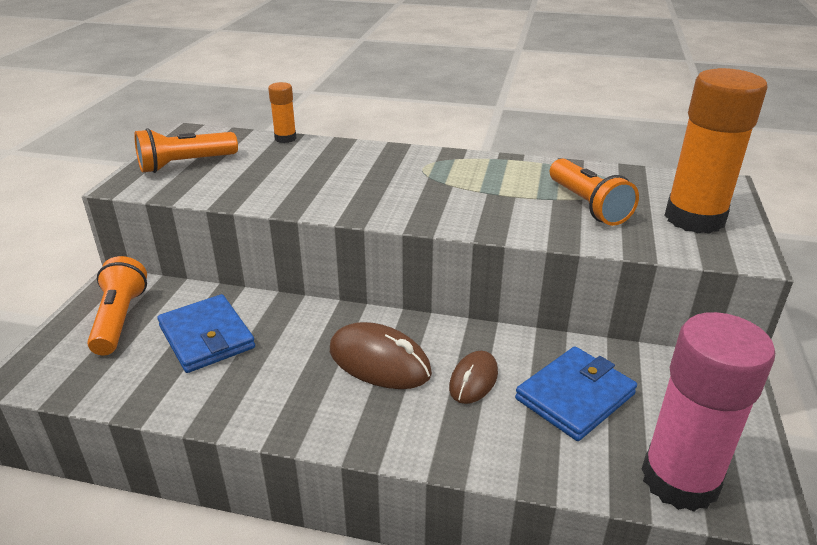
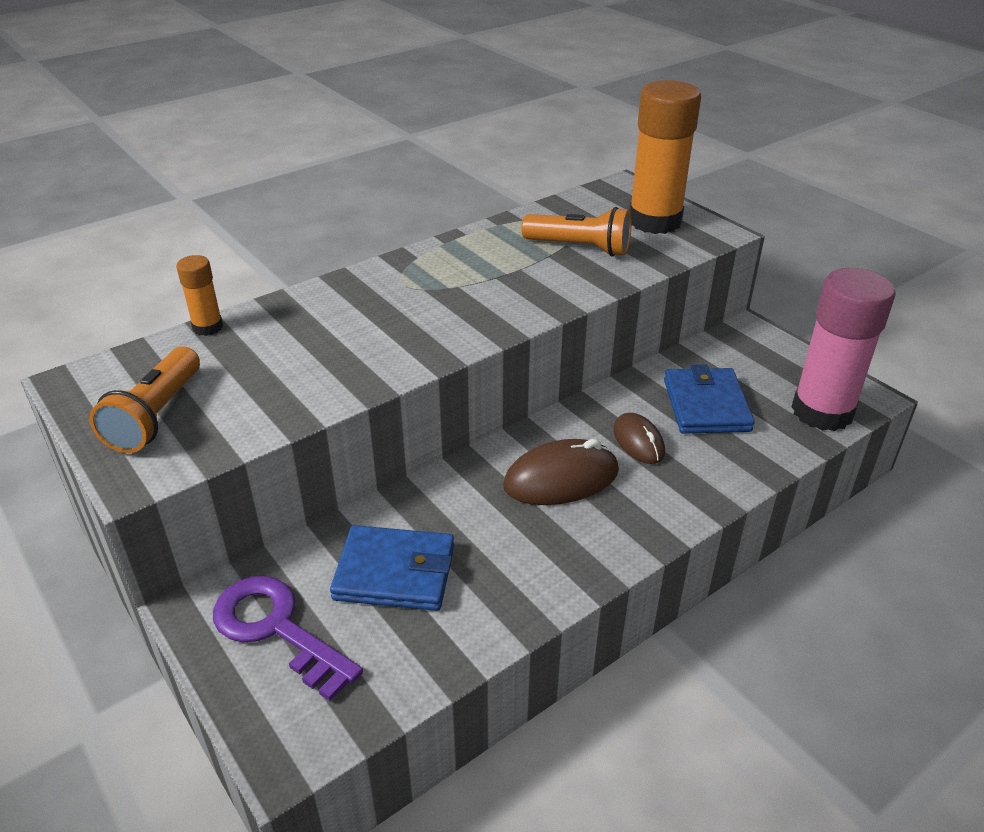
camera: 50 degrees left, 5 degrees up
orange flashlight [87,256,147,355] -> purple key [213,576,363,701]

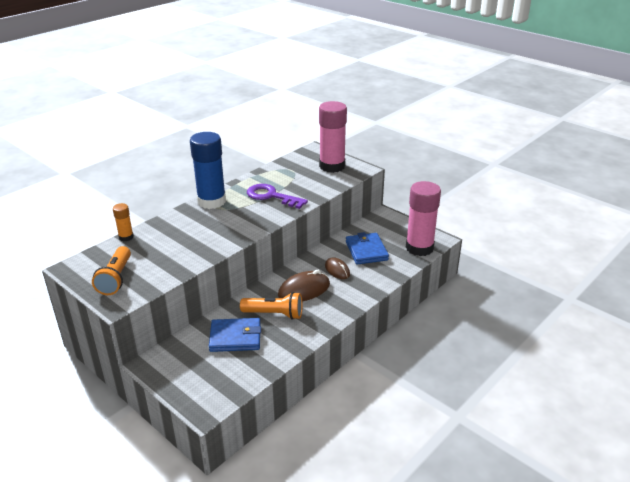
camera: 10 degrees left, 5 degrees down
purple key [213,576,363,701] -> purple key moved to [247,184,308,209]
orange flashlight [521,207,631,256] -> orange flashlight moved to [240,292,303,320]
orange glue stick [629,80,701,234] -> pink glue stick [319,101,347,173]
none -> blue glue stick [190,132,226,209]

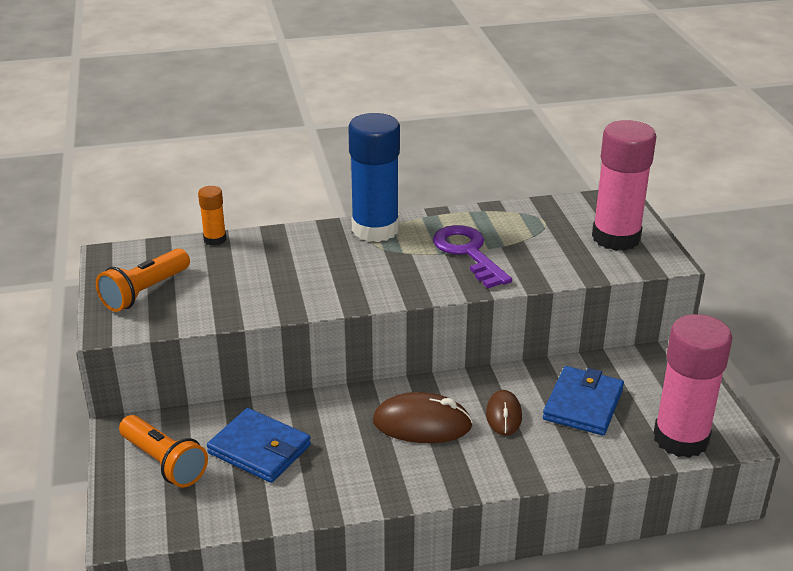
camera: 35 degrees right, 0 degrees up
orange flashlight [240,292,303,320] -> orange flashlight moved to [119,415,208,487]

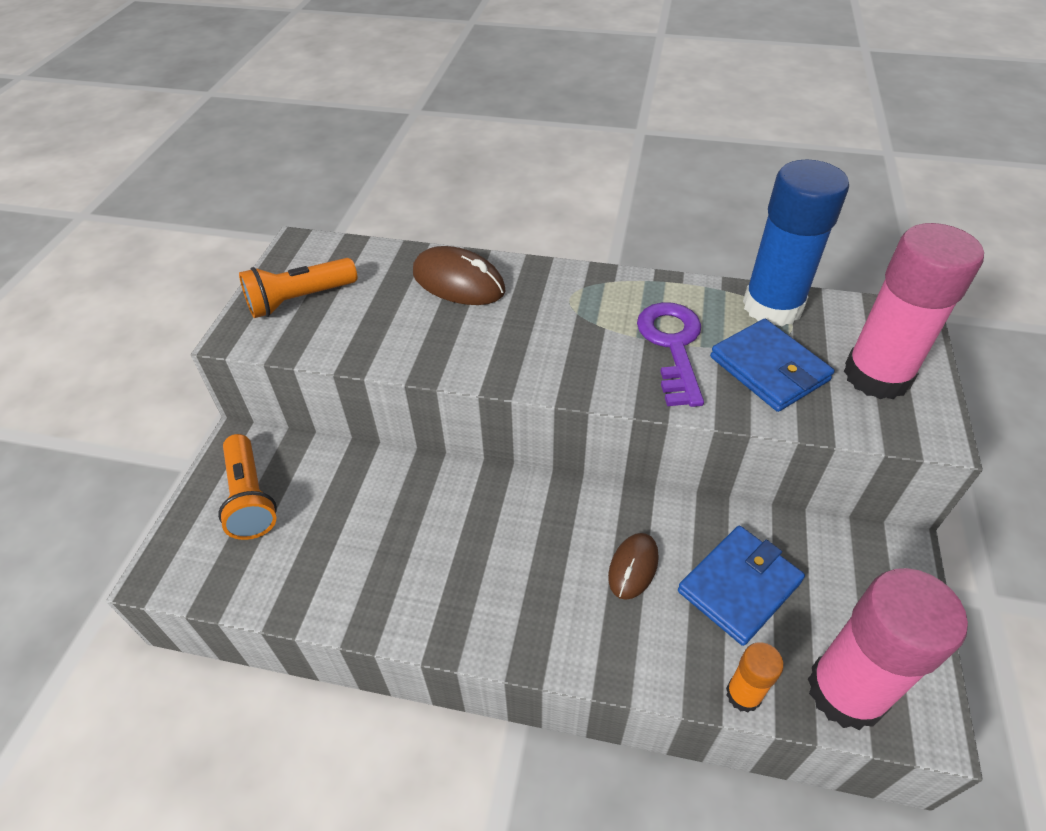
camera: 25 degrees right, 15 degrees up
orange glue stick [198,186,227,246] -> orange glue stick moved to [726,642,784,713]
blue wallet [207,408,311,483] -> blue wallet moved to [710,319,835,412]
blue glue stick [348,113,400,242] -> blue glue stick moved to [743,160,849,326]
brown mouse [373,392,473,443] -> brown mouse moved to [413,246,506,305]

